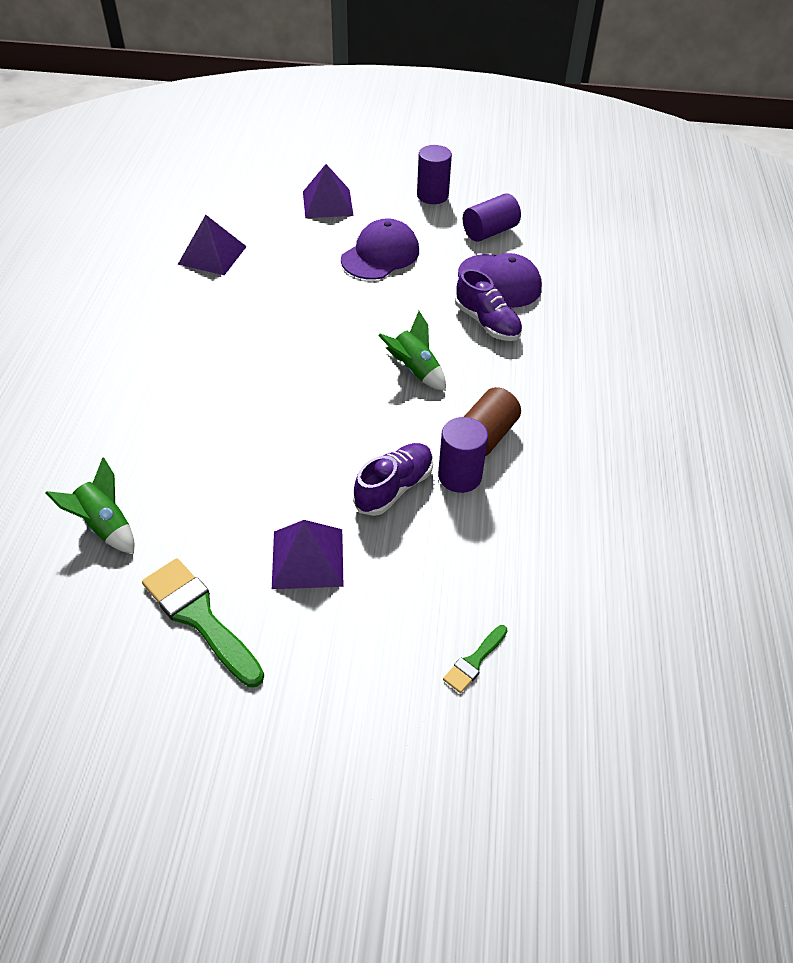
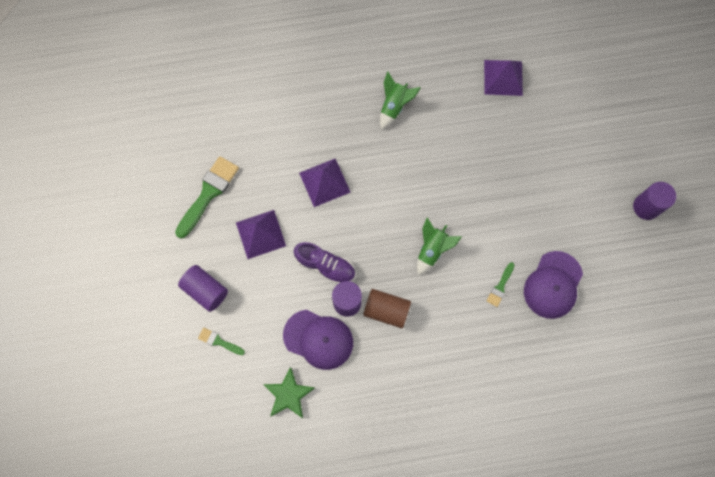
camera: 75 degrees right, 25 degrees up
green rocket [45,458,134,554] -> green rocket moved to [380,71,421,129]
purple pyramid [303,164,354,218] -> purple pyramid moved to [299,159,351,207]
purple cap [341,218,419,280] -> purple cap moved to [283,310,353,370]
purple shoe [455,269,522,341] -> green brush [487,262,514,307]
purple cylinder [463,193,521,242] -> purple cylinder moved to [178,265,228,312]
none -> green star [263,367,315,418]

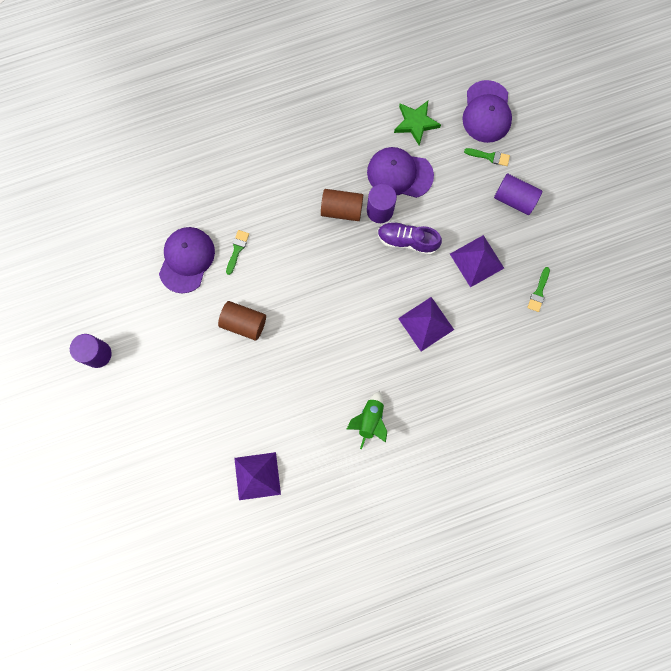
camera: 170 degrees right, 5 degrees up
green brush [175,156,239,239] -> green brush [527,267,550,312], size x0.51
green rocket [417,218,462,275] -> none
none -> brown cylinder [218,301,266,341]
none -> purple cap [462,80,512,143]

